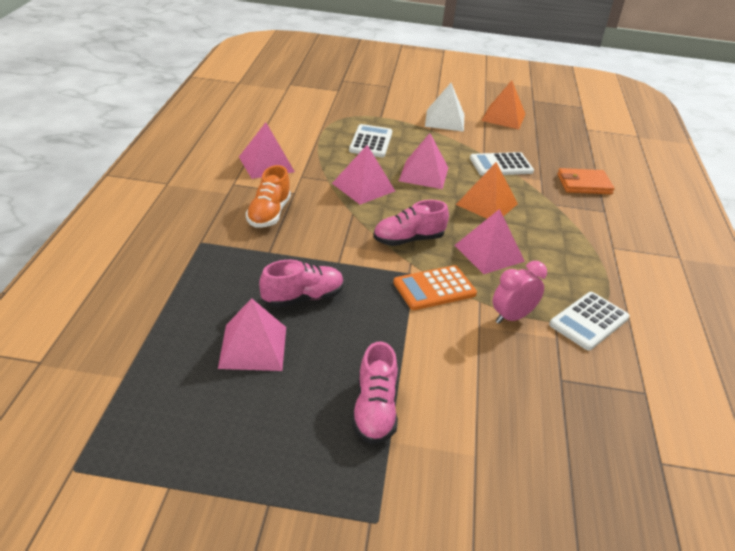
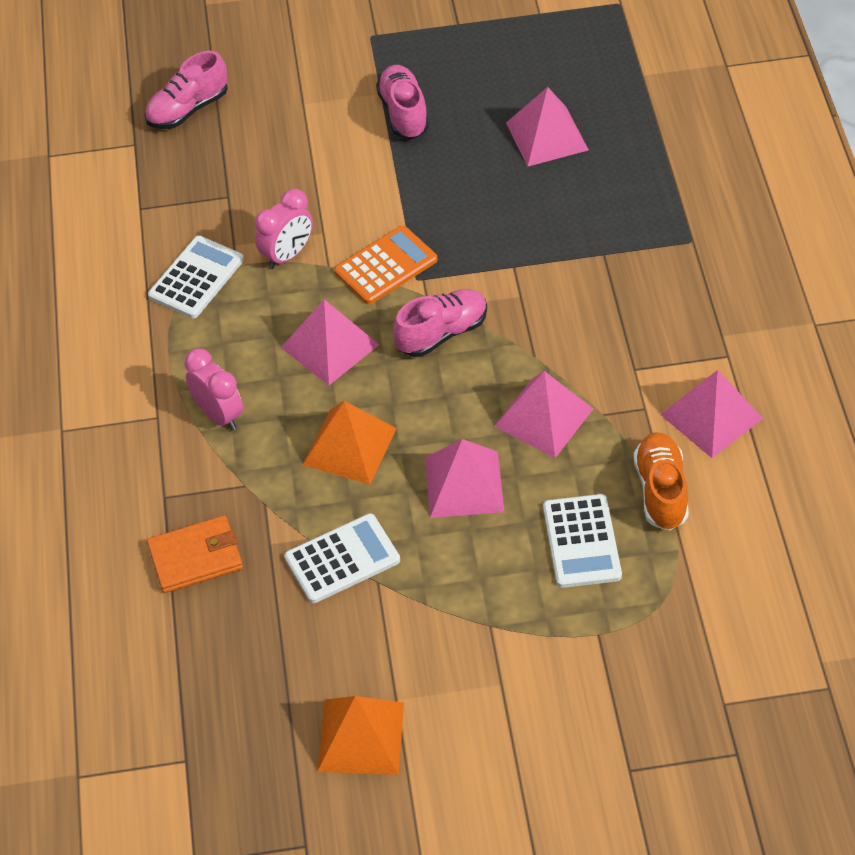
camera: 170 degrees right, 15 degrees up
orange shoe [246,165,291,228] -> orange shoe moved to [633,432,689,531]
pink shoe [259,260,344,308] -> pink shoe moved to [145,51,228,129]
white pyramid [425,83,465,132] -> none
none -> pink clock [184,349,243,430]

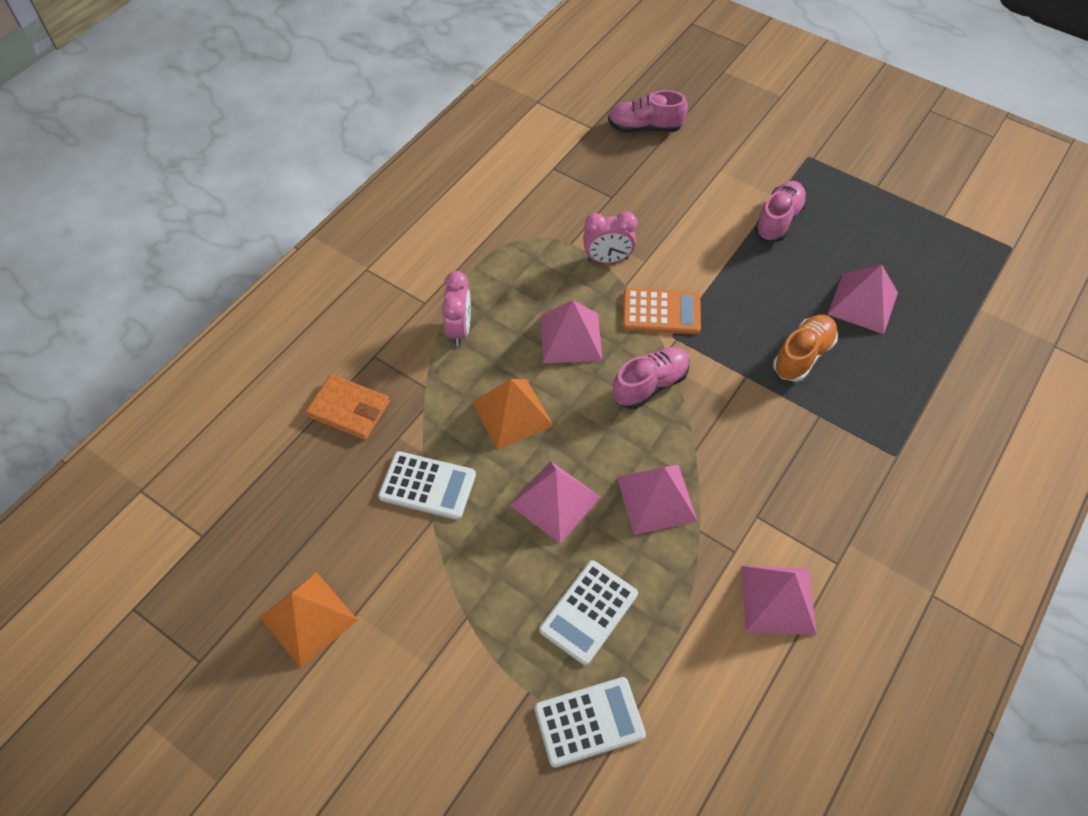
camera: 40 degrees right, 5 degrees up
white calculator [148,236,244,318] -> white calculator moved to [535,677,646,768]
pink shoe [393,289,487,357] -> pink shoe turned 45 degrees counterclockwise [612,347,690,409]
orange shoe [633,432,689,531] -> orange shoe moved to [773,315,838,382]

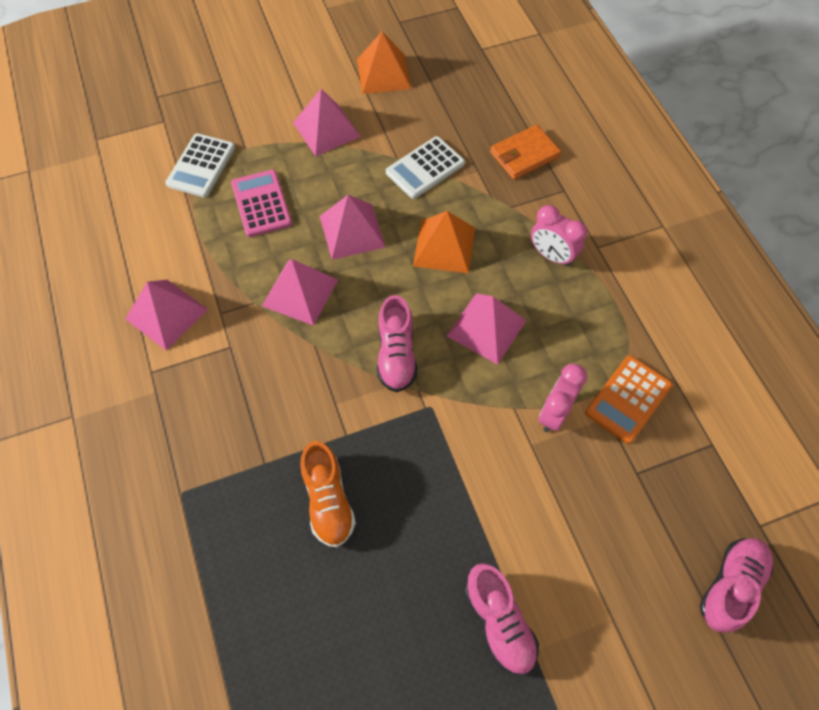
camera: 125 degrees right, 5 degrees up
white calculator [539,560,638,665] -> pink calculator [231,170,292,237]
orange calculator [623,288,701,334] -> orange calculator moved to [585,355,672,444]
pink pyramid [827,264,898,334] -> pink pyramid moved to [293,89,361,156]

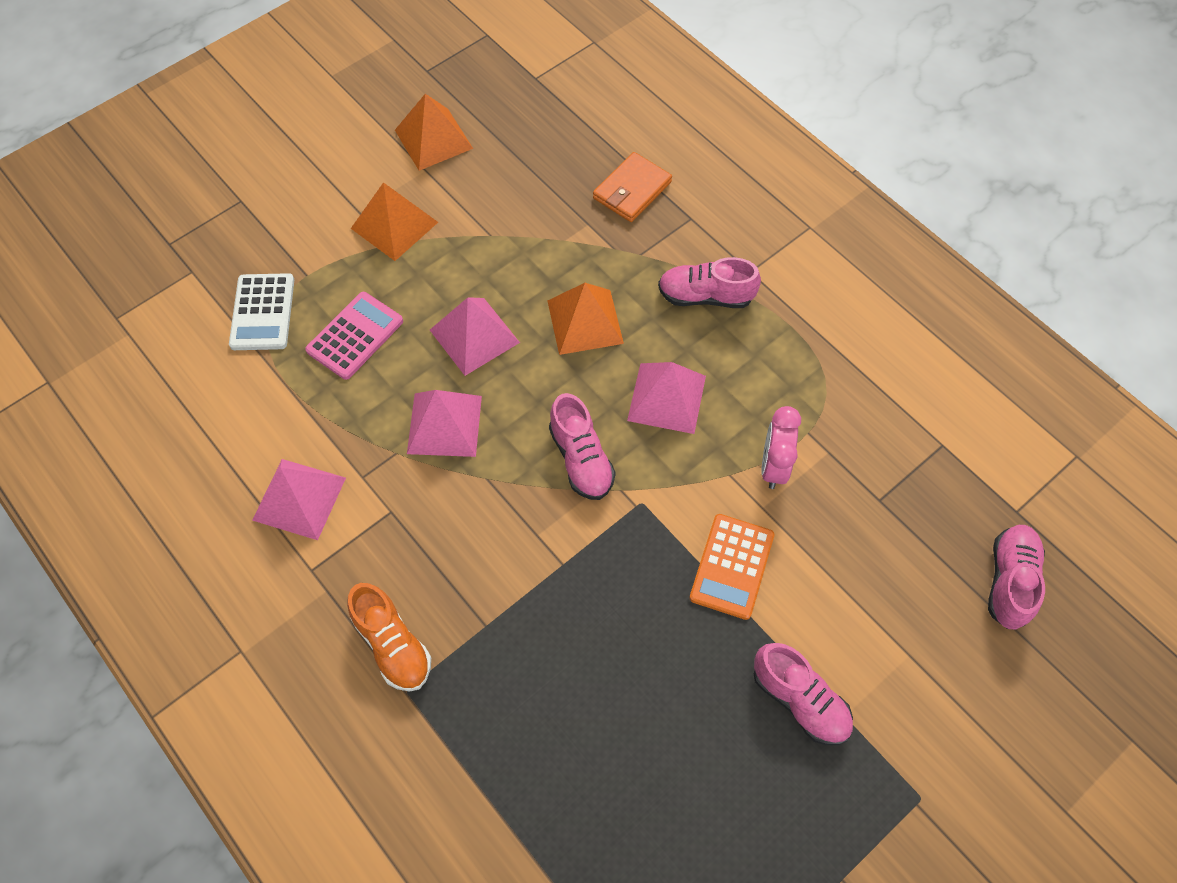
camera: 20 degrees left, 0 degrees up
pink calculator [231,170,292,237] -> pink calculator turned 75 degrees clockwise [305,292,403,380]
pink pyramid [293,89,361,156] -> orange pyramid [351,182,438,261]
orange shoe [300,441,356,547] -> orange shoe moved to [347,583,431,692]
white calculator [386,136,465,199] -> none
pink clock [531,205,587,267] -> pink shoe [658,257,761,308]
orange calculator [585,355,672,444] -> orange calculator moved to [690,514,774,620]

